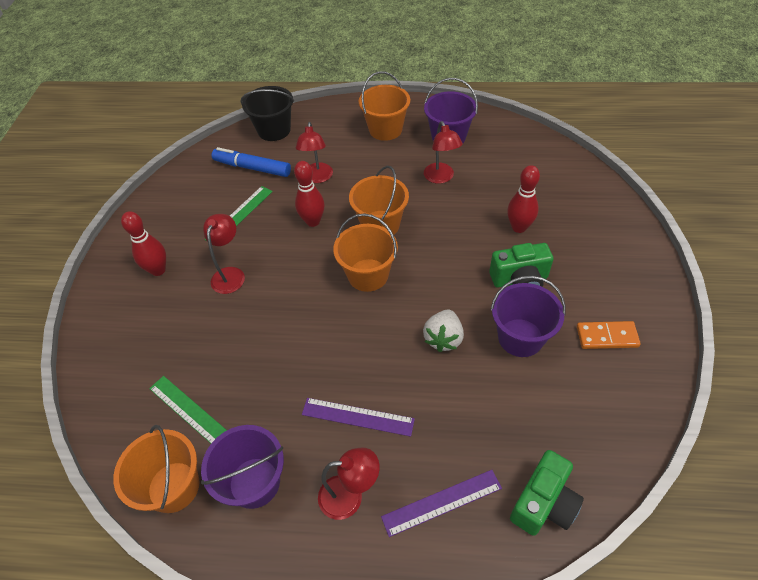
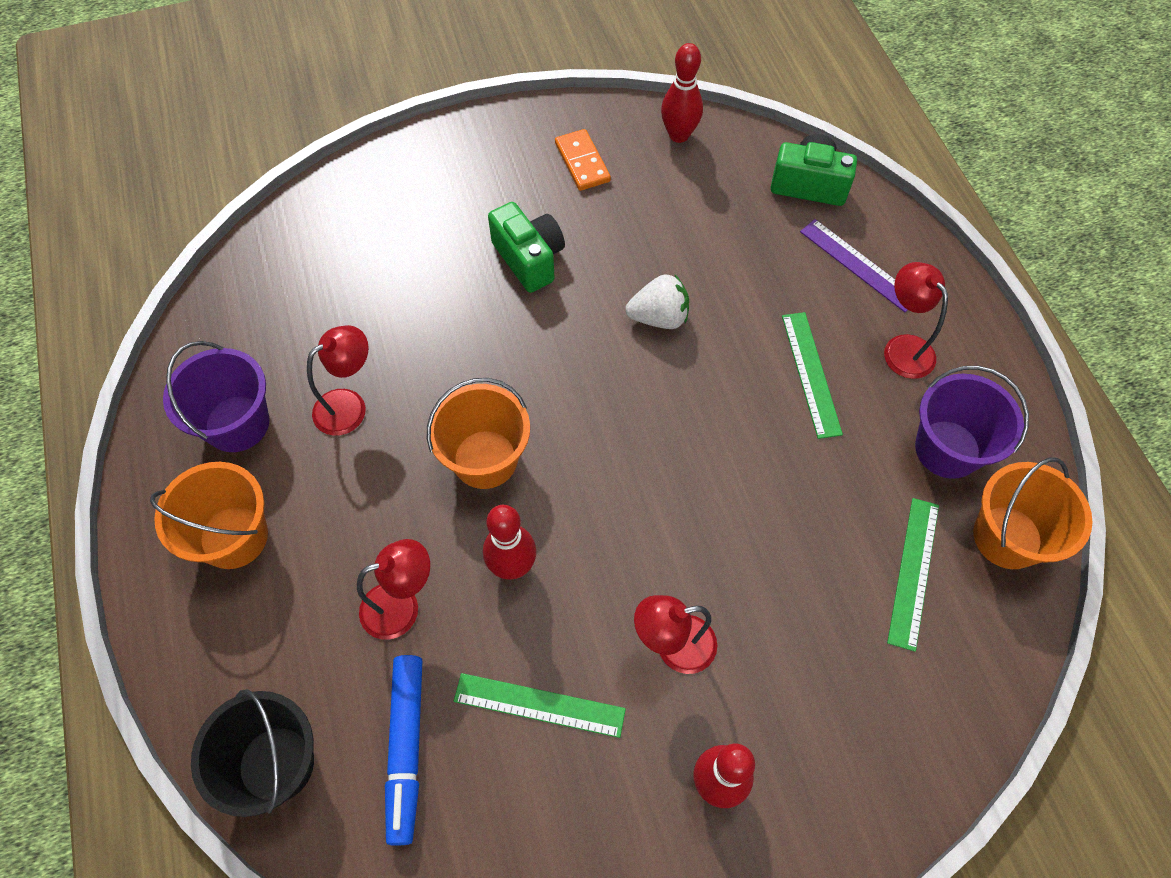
camera: 115 degrees left, 10 degrees up
purple ruler [302,398,415,437] -> green ruler [782,312,843,439]
orange bucket [333,214,398,292] -> none
purple bucket [491,276,566,357] -> none
red bowling pin [507,165,540,233] -> red bowling pin moved to [661,43,703,143]

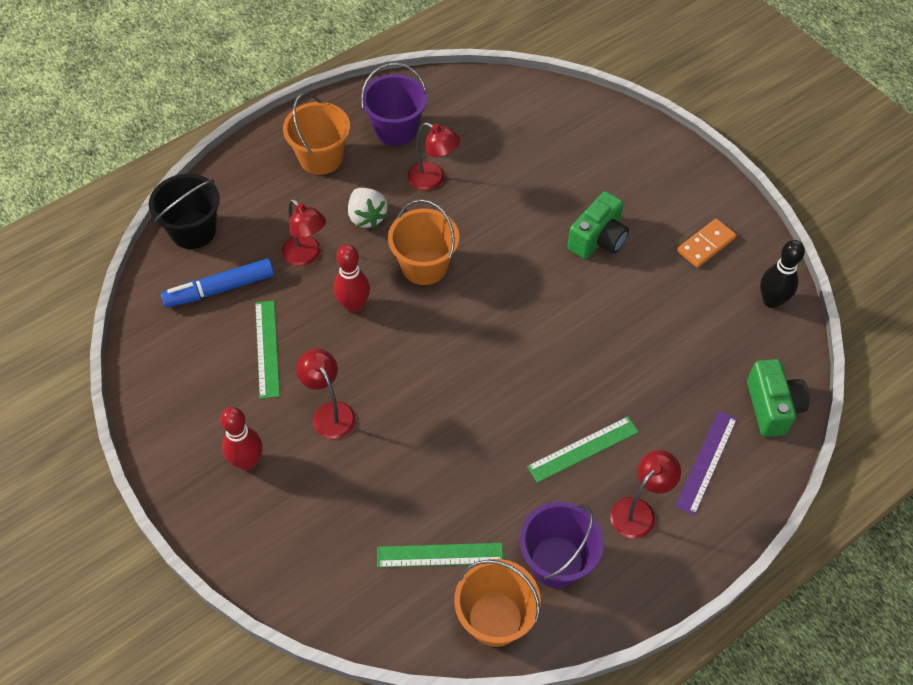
camera: 70 degrees right, 5 degrees down
white strawberry [626,274,689,329] -> white strawberry moved to [348,188,388,228]
red bowling pin [661,43,703,143] -> black bowling pin [760,240,805,308]

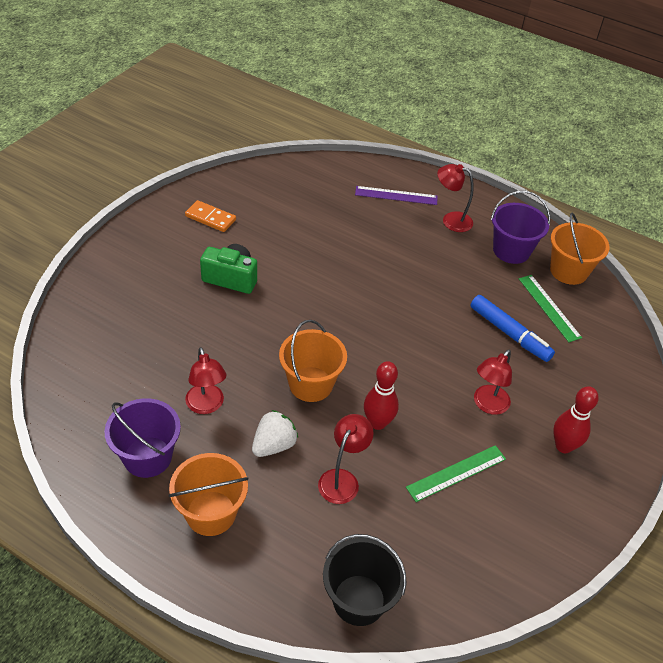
camera: 115 degrees left, 10 degrees down
blue marker [161,259,274,308] -> blue marker moved to [470,295,555,362]
red lamp [407,122,460,191] -> red lamp turned 150 degrees clockwise [185,347,226,414]
green ruler [527,416,639,483] -> none
green camera [747,359,810,437] -> none
black bowling pin [760,240,805,308] -> none

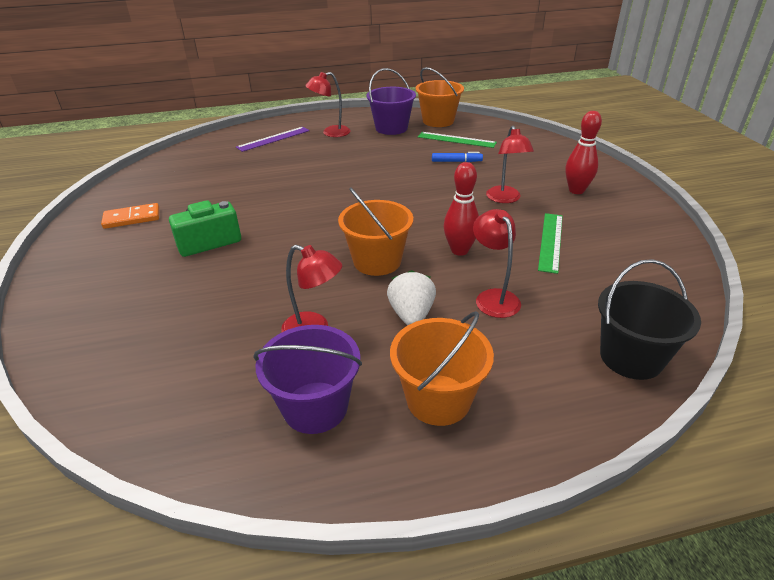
camera: 40 degrees left, 10 degrees down
blue marker [470,295,555,362] -> blue marker [432,152,483,162], size x0.58

